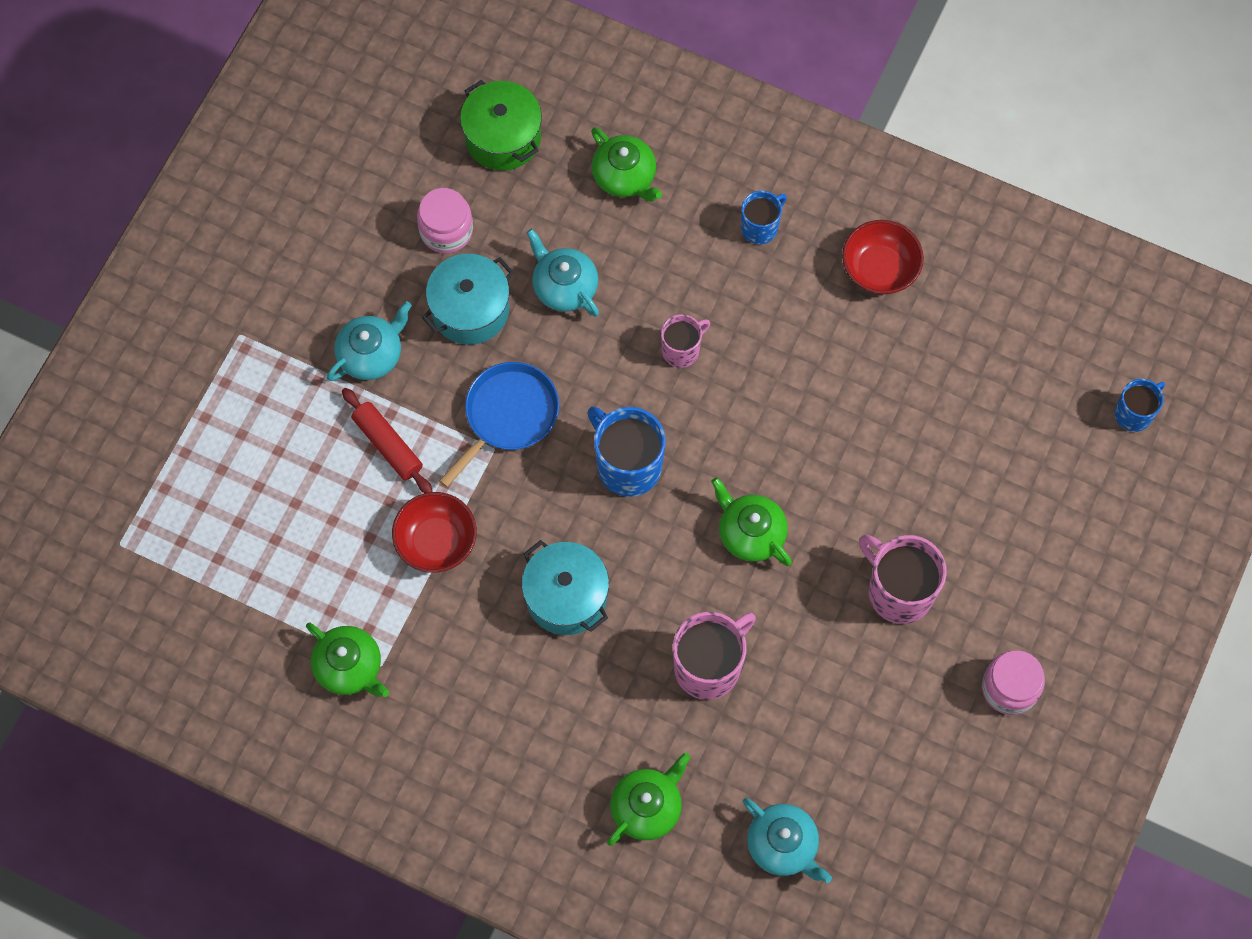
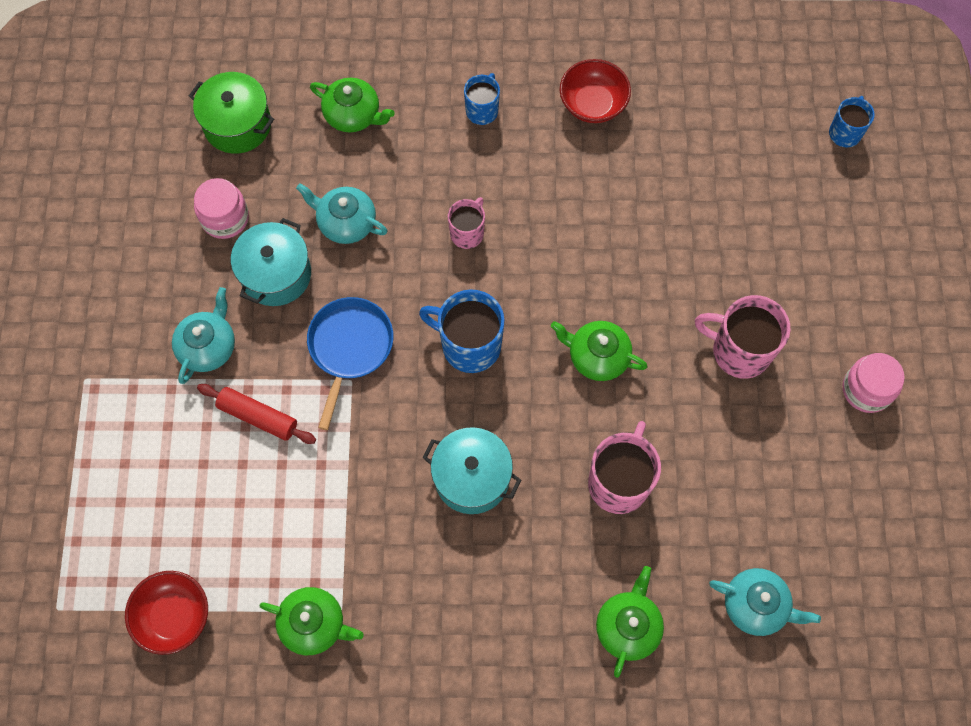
camera: 25 degrees left, 0 degrees up
red bowl [392,492,477,573] -> red bowl moved to [125,571,208,655]

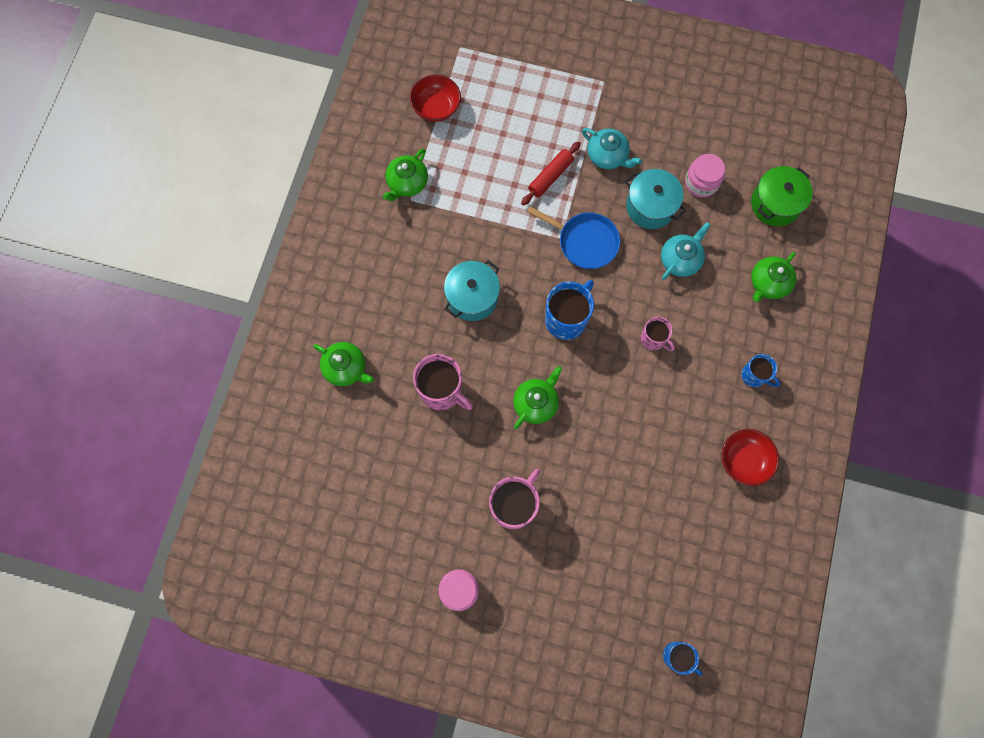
camera: 105 degrees right, 5 degrees up
turquoise teapot [709,568,821,636] -> none

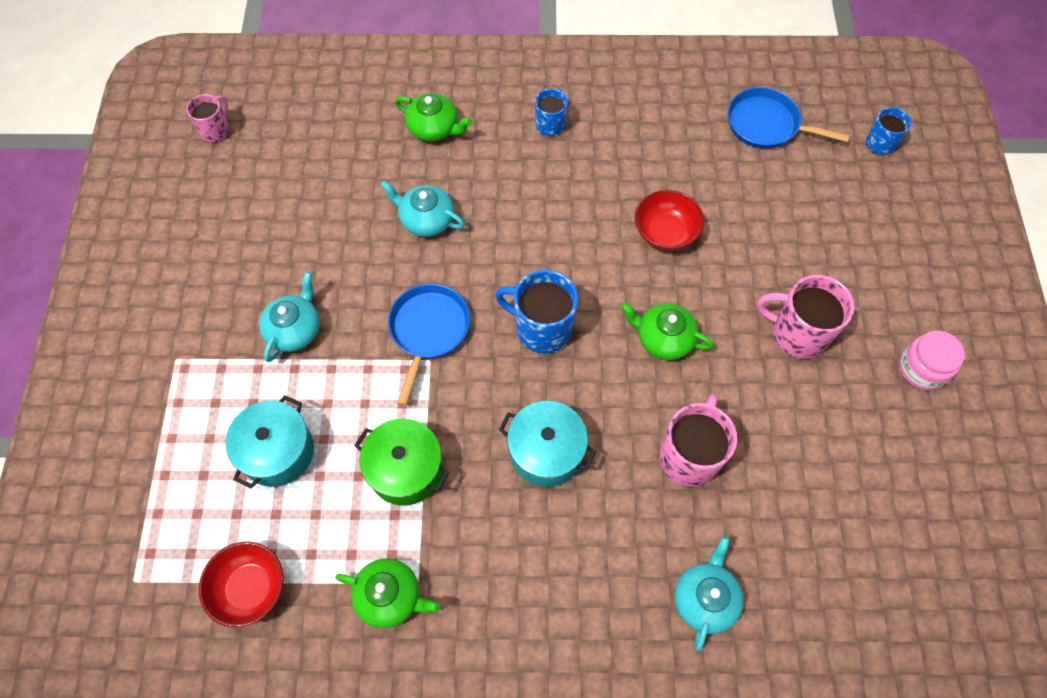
camera: 105 degrees left, 10 degrees down
green teapot [313,342,374,386] -> turquoise teapot [674,536,743,652]
red rolling pin [521,141,581,206] -> none
turquoise pot [625,169,686,229] -> turquoise pot moved to [225,395,314,489]
pink mug [641,317,675,351] -> pink mug moved to [186,94,230,142]
pink jar [685,154,725,198] -> none
red bowl [721,429,779,486] -> red bowl moved to [635,190,704,251]
green pot [751,166,813,226] -> green pot moved to [354,419,449,505]
none -> blue pan [728,87,849,149]

